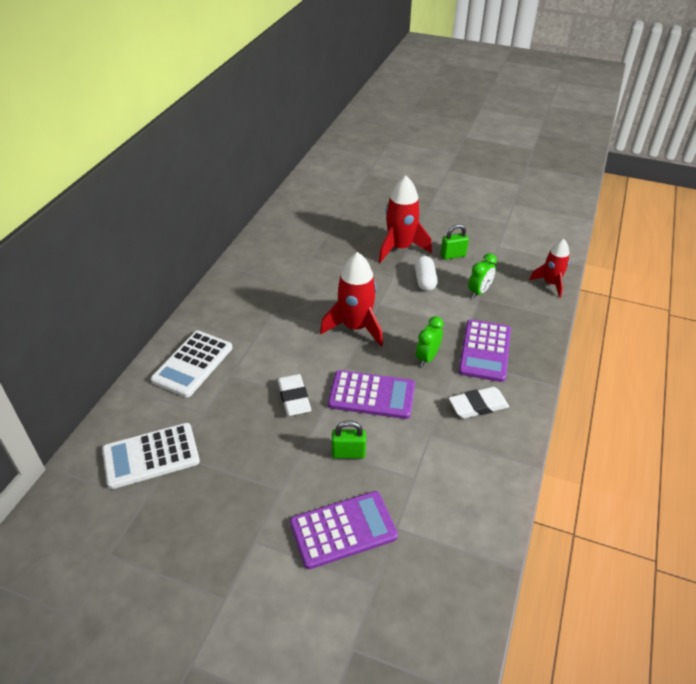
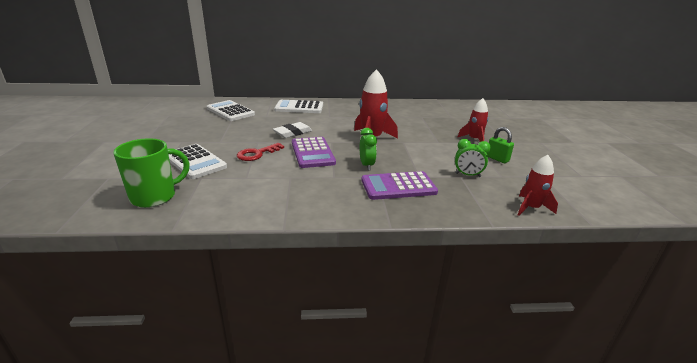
camera: 65 degrees right, 15 degrees down
purple calculator [290,491,398,569] -> white calculator [169,144,227,179]
green padlock [332,420,366,459] -> red key [237,143,284,161]
red rocket [379,176,432,263] -> red rocket [457,98,488,142], size x0.63
white capsule [415,256,438,291] -> none
green clock [416,316,444,367] -> green clock turned 75 degrees clockwise [360,128,377,170]
white eraser [449,387,509,418] -> none
none -> green mug [113,138,190,208]

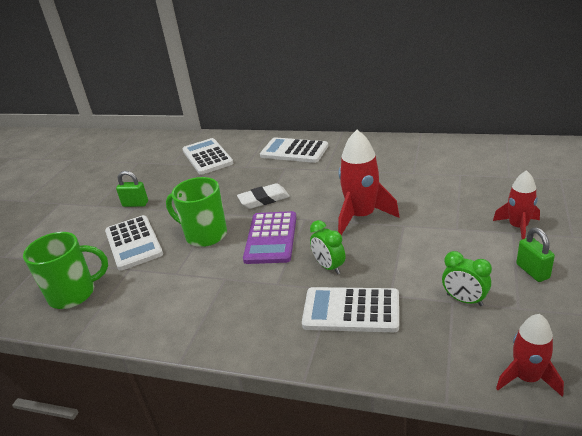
camera: 25 degrees right, 5 degrees up
red key [237,143,284,161] -> green mug [166,177,227,247]
green clock [360,128,377,170] -> green clock turned 135 degrees clockwise [310,220,345,274]
purple calculator [361,171,438,200] -> white calculator [302,287,399,332]
none -> green padlock [116,171,148,207]

